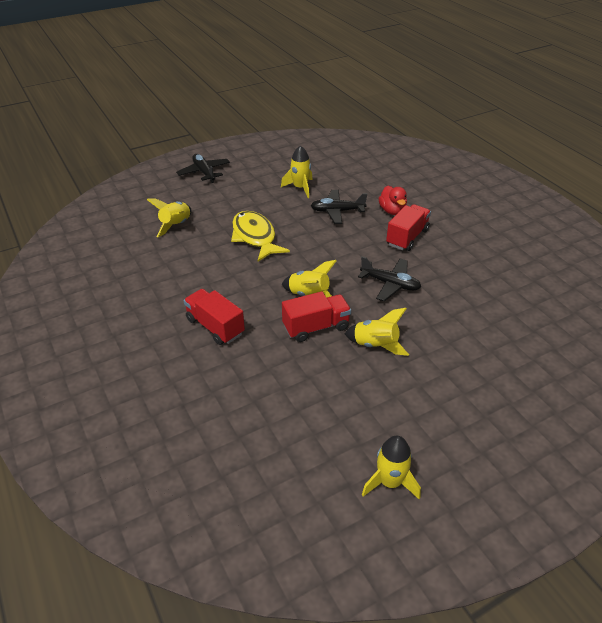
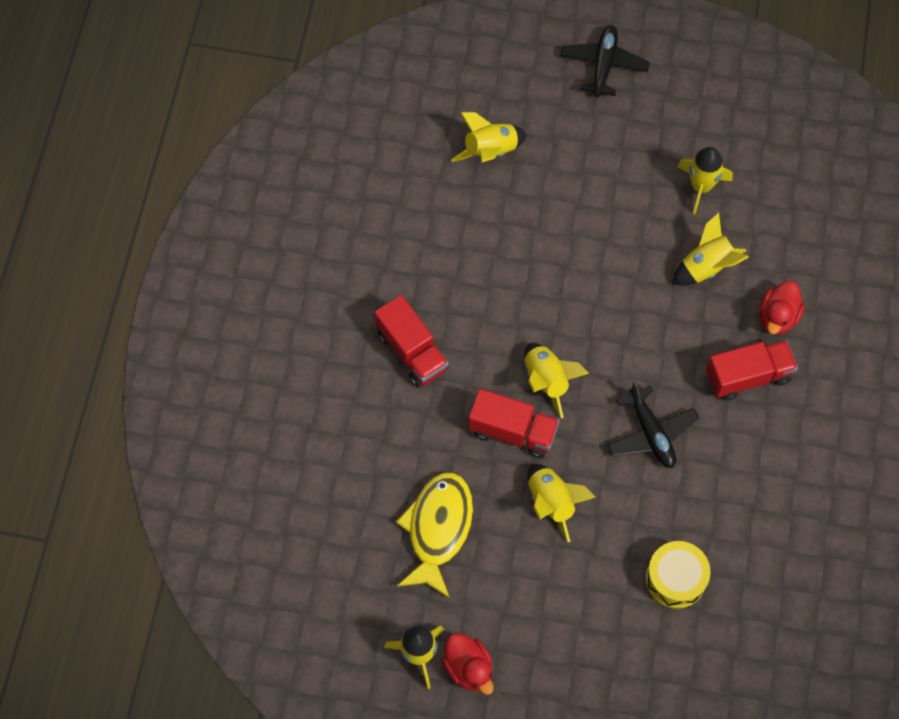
camera: 40 degrees right, 25 degrees up
red truck [184,289,245,345] -> red truck turned 150 degrees clockwise [374,295,449,388]
yellow fish [231,211,290,262] -> yellow fish moved to [396,472,473,598]
black plane [311,190,367,224] -> yellow rocket [672,212,749,285]
none -> red duck [442,633,494,695]
none -> yellow drum [646,541,711,609]

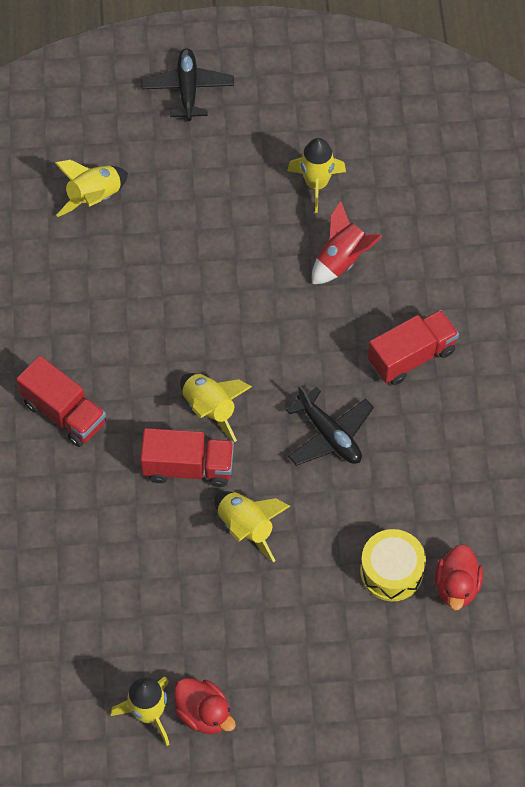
camera: 15 degrees left, 5 degrees down
yellow fish [396,472,473,598] -> none
yellow rocket [672,212,749,285] -> red rocket [312,201,382,284]
red duck [760,281,805,335] -> red duck moved to [435,544,483,610]

